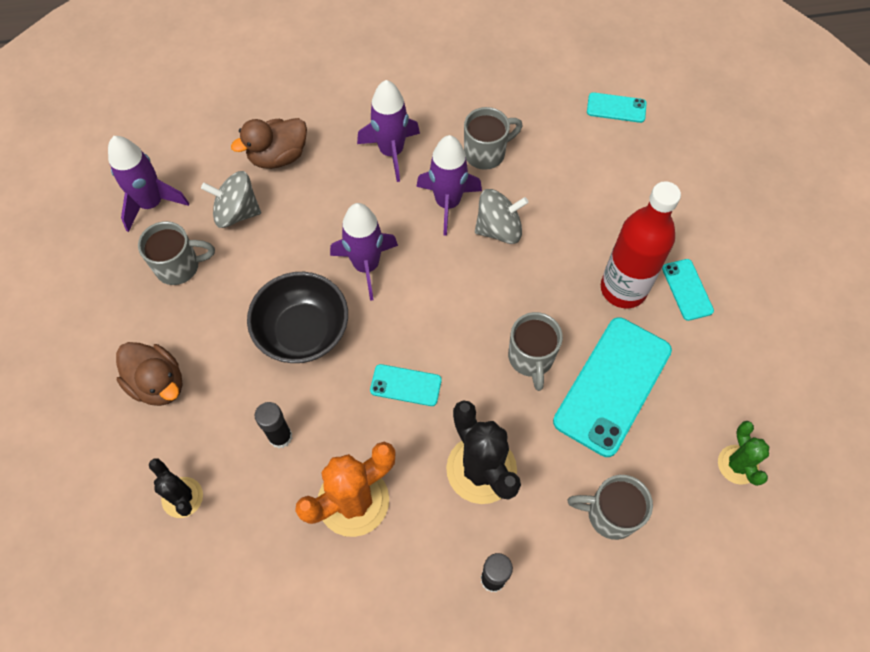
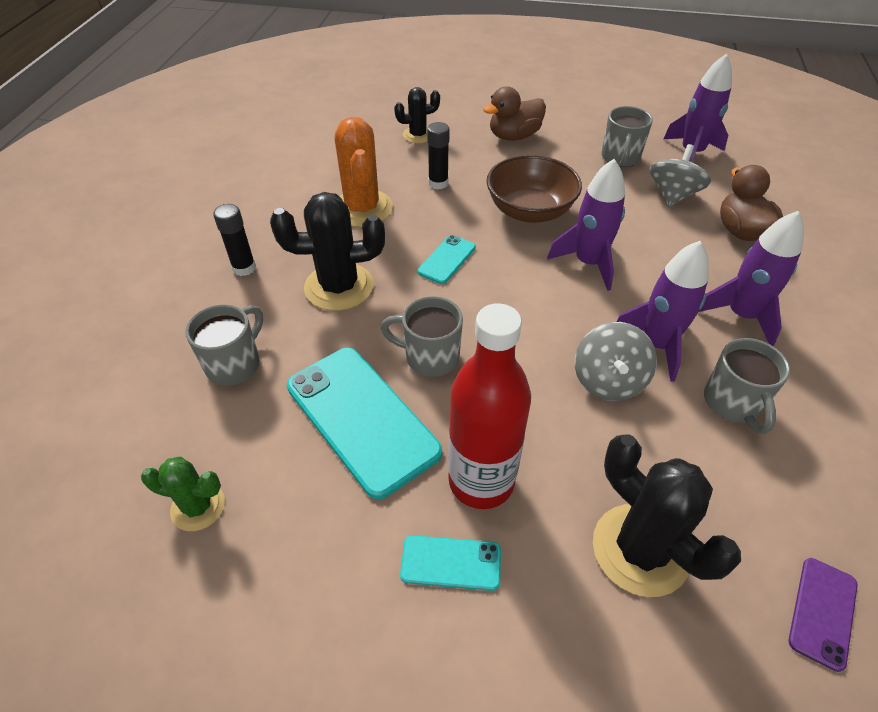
camera: 110 degrees right, 15 degrees down
black bowl [247,272,348,363] -> brown bowl [487,155,582,223]
turquoise phone [587,92,647,123] -> purple phone [789,558,858,672]
none -> black cactus [593,434,741,597]

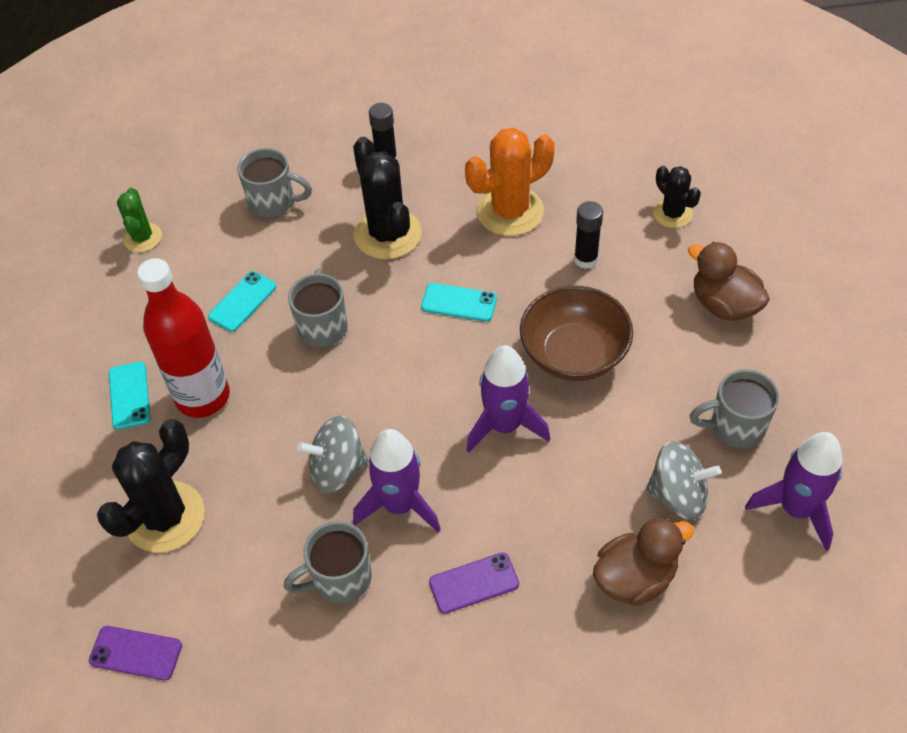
camera: 75 degrees right, 5 degrees up
turquoise phone [287,347,442,499] -> turquoise phone [208,271,276,332], size x0.49
purple rocket [698,211,804,346] -> purple phone [429,552,519,614]

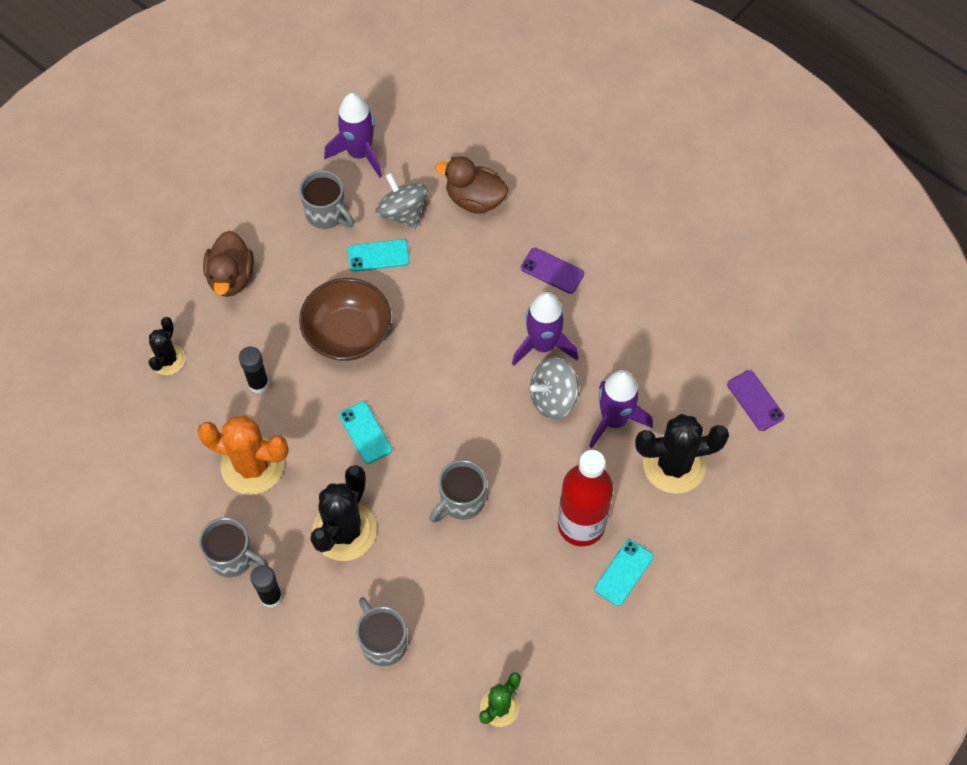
camera: 135 degrees left, 10 degrees up
turquoise phone [208,271,276,332] -> turquoise phone moved to [348,239,409,272]
grey mug [284,521,372,604] -> grey mug moved to [199,517,268,577]
grey spinning top [297,416,369,493] -> grey spinning top turned 120 degrees clockwise [530,357,579,419]
purple rocket [466,345,550,453] -> purple rocket moved to [589,370,653,448]

